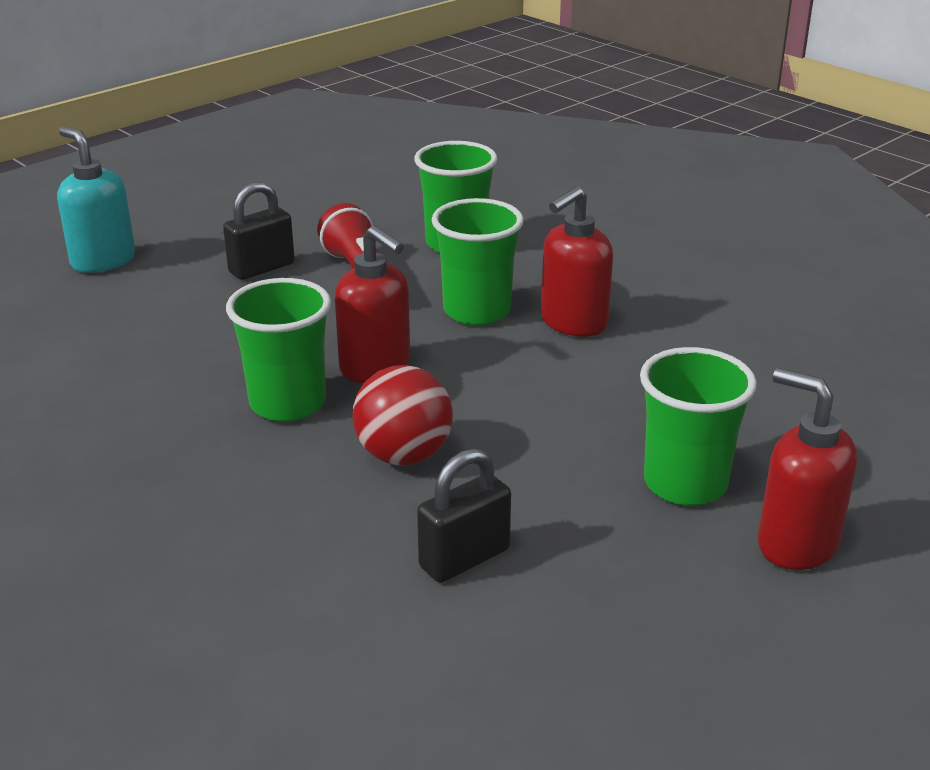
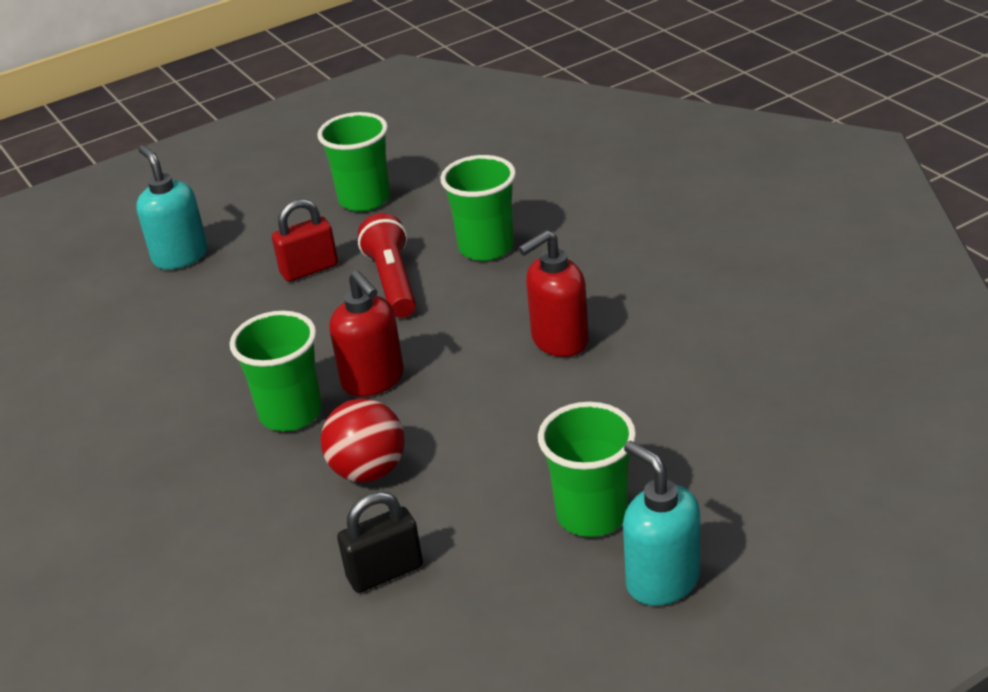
camera: 15 degrees right, 5 degrees up
black padlock [223,182,295,280] -> red padlock [272,199,338,282]
green cup [432,198,524,325] -> green cup moved to [317,112,390,212]
red soap dispenser [758,368,857,570] -> turquoise soap dispenser [623,441,700,606]

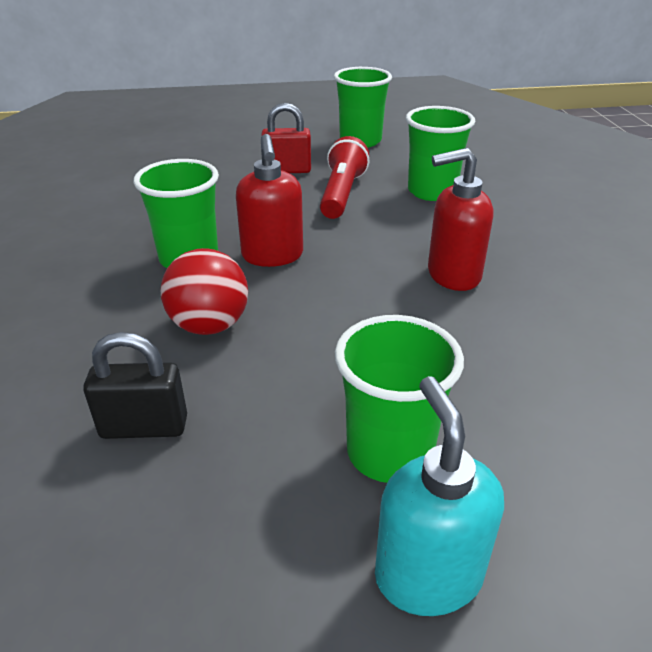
camera: 20 degrees right, 0 degrees up
turquoise soap dispenser [136,145,208,269] -> none

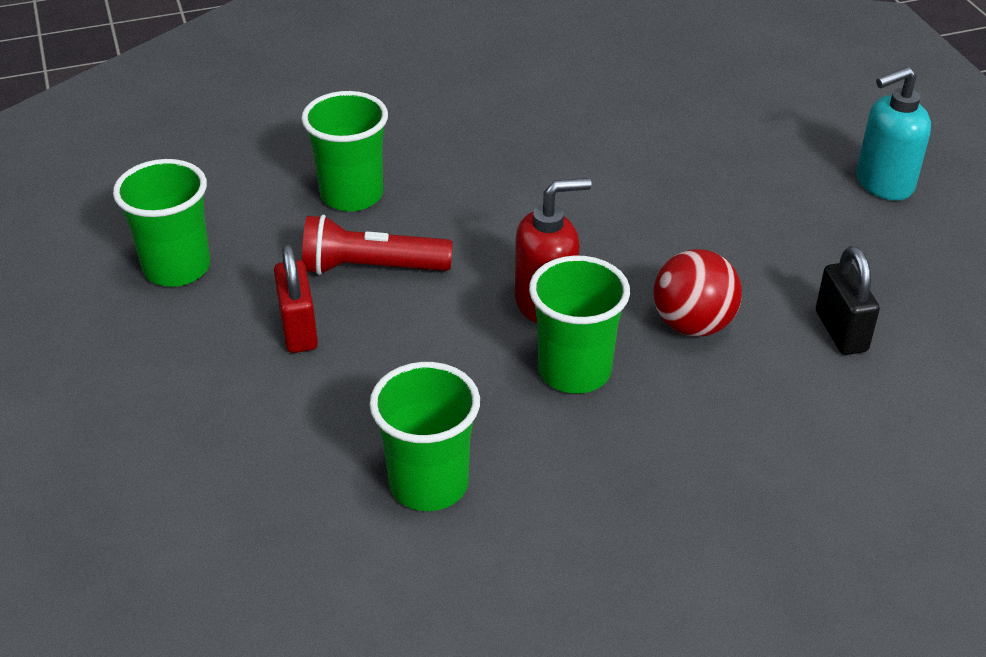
camera: 100 degrees left, 5 degrees up
green cup [335,315,464,483] -> green cup moved to [369,362,480,511]
red soap dispenser [428,148,493,291] -> none

